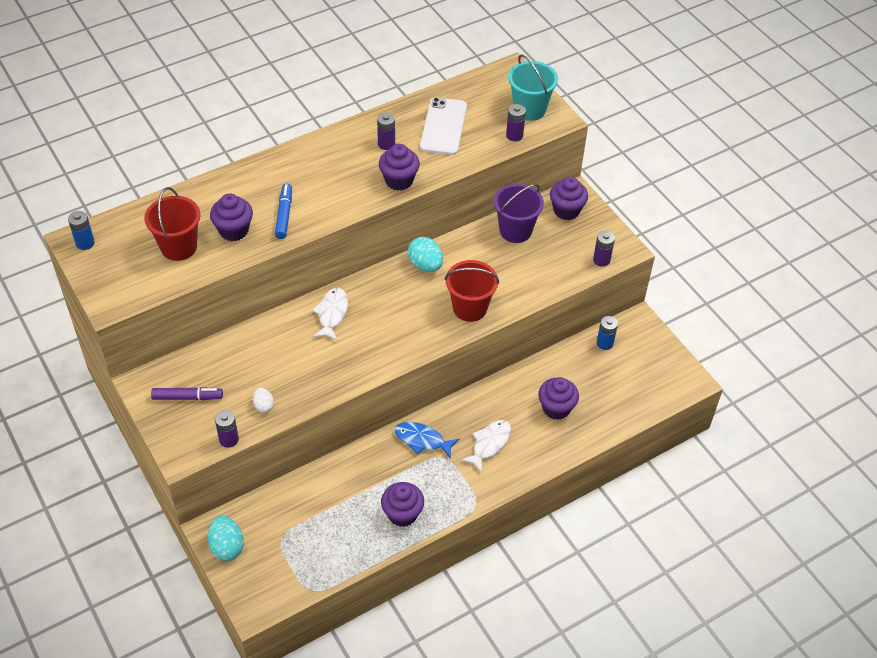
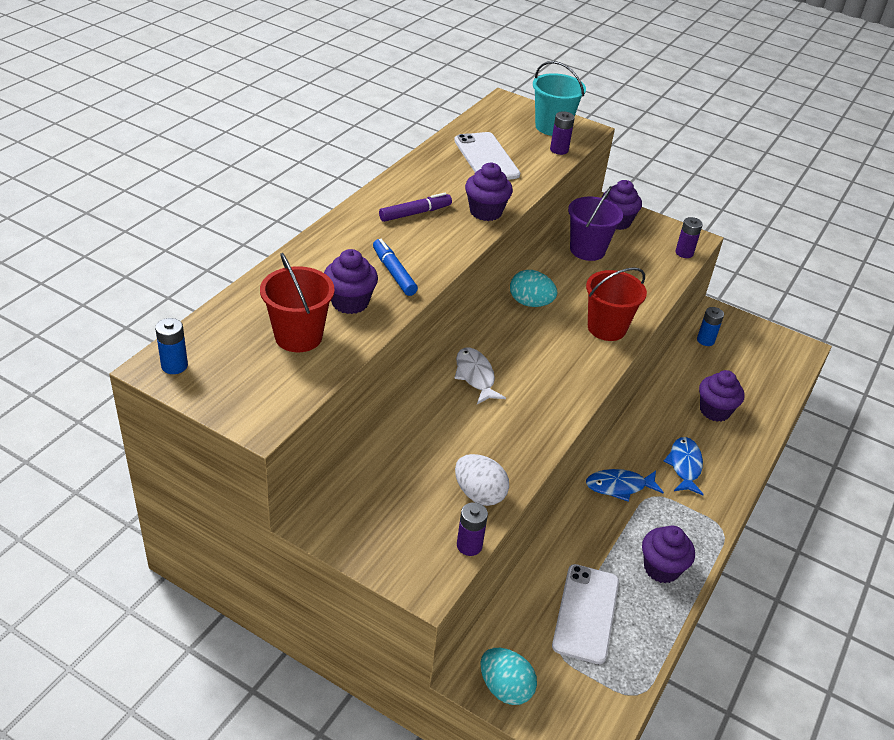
camera: 30 degrees left, 10 degrees down
purple marker [151,387,223,400] -> purple marker moved to [379,193,452,222]
white egg [253,388,274,413] -> white egg [455,454,509,506], size x1.71
purple battery [377,112,395,150] -> none
white fish [461,420,511,473] -> blue fish [663,437,704,495]
none -> white phone [552,564,619,664]

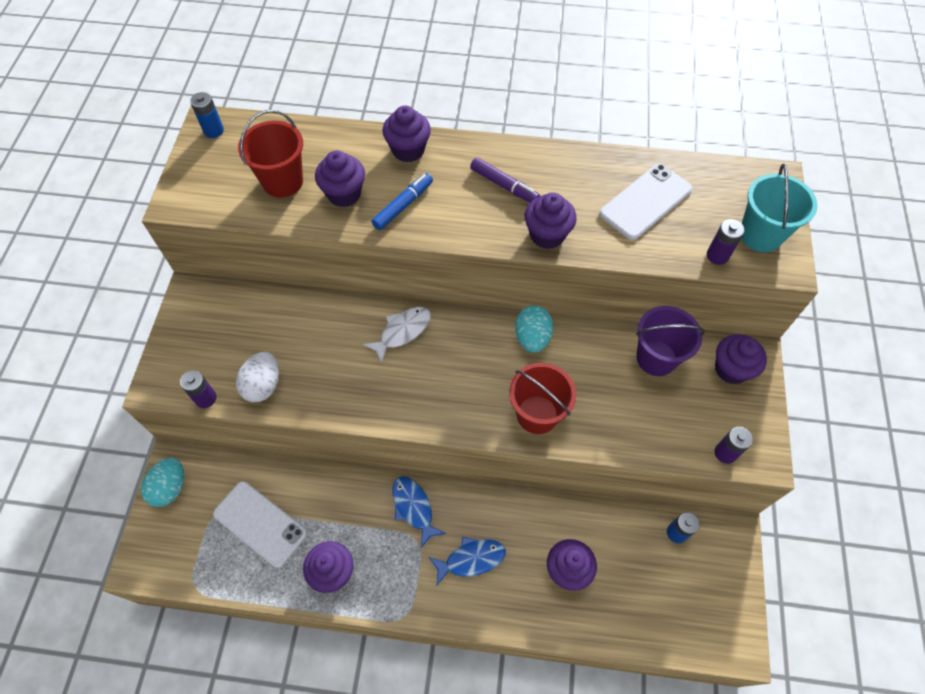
camera: 70 degrees right, 20 degrees up
white phone [552,564,619,664] -> white phone turned 45 degrees clockwise [213,481,307,568]
none -> purple cupcake [382,105,431,162]

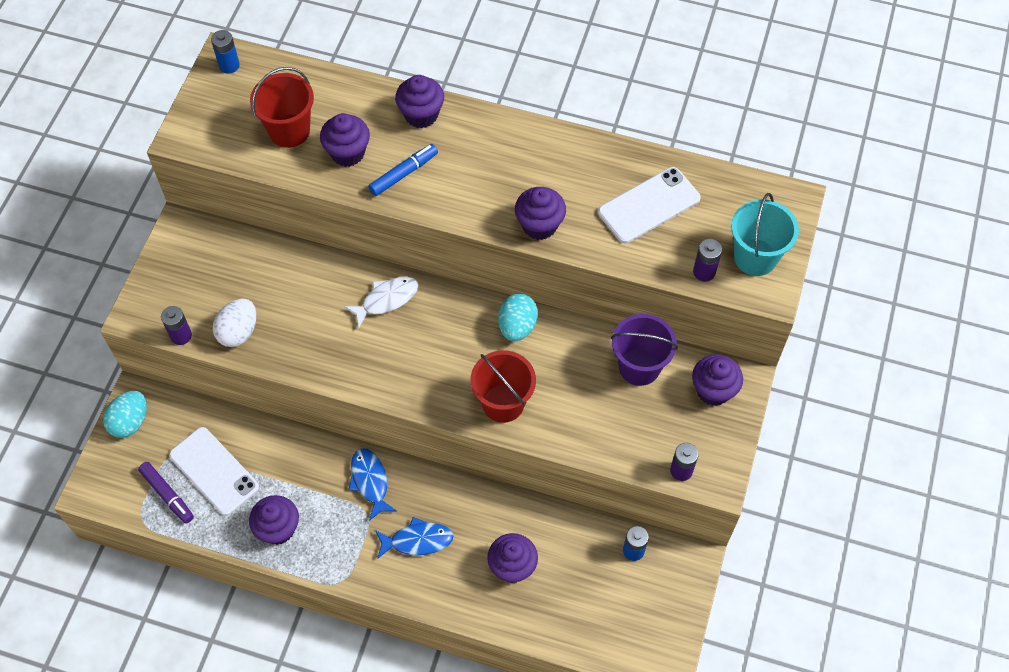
camera: 10 degrees right, 0 degrees up
purple marker [470,157,540,202] -> purple marker moved to [138,462,194,523]

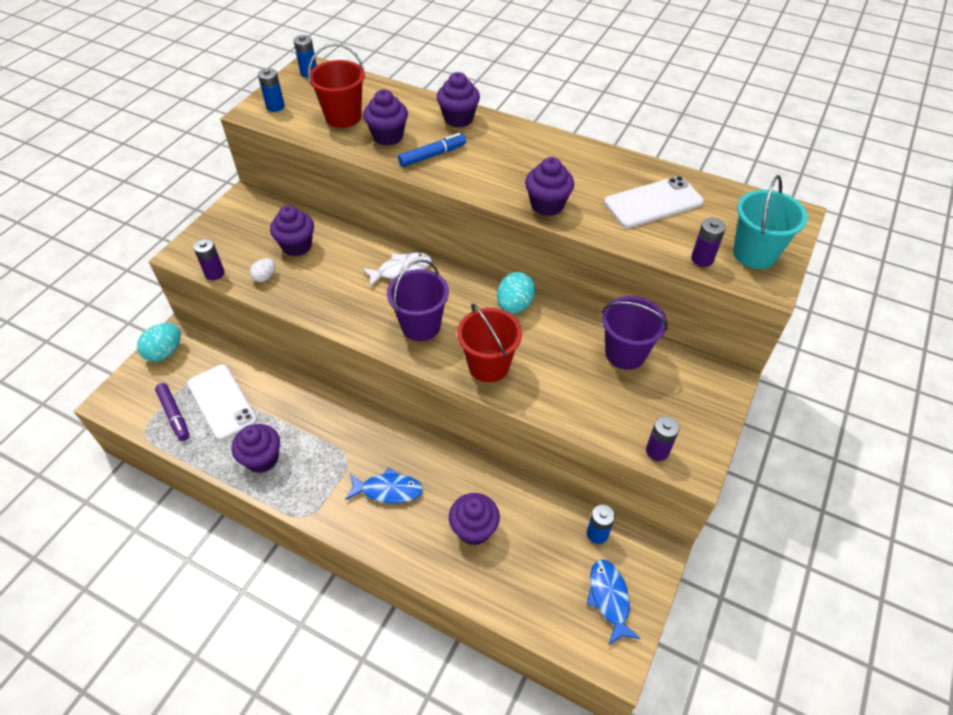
camera: 10 degrees right, 10 degrees down
white egg [213,298,256,347] -> white egg [250,258,275,282], size x0.59
blue fish [348,448,397,521] -> blue fish moved to [587,559,641,645]
purple cupcake [692,354,743,406] -> purple cupcake moved to [270,205,314,256]
none -> blue battery [258,68,285,112]
none -> purple bucket [387,259,449,341]

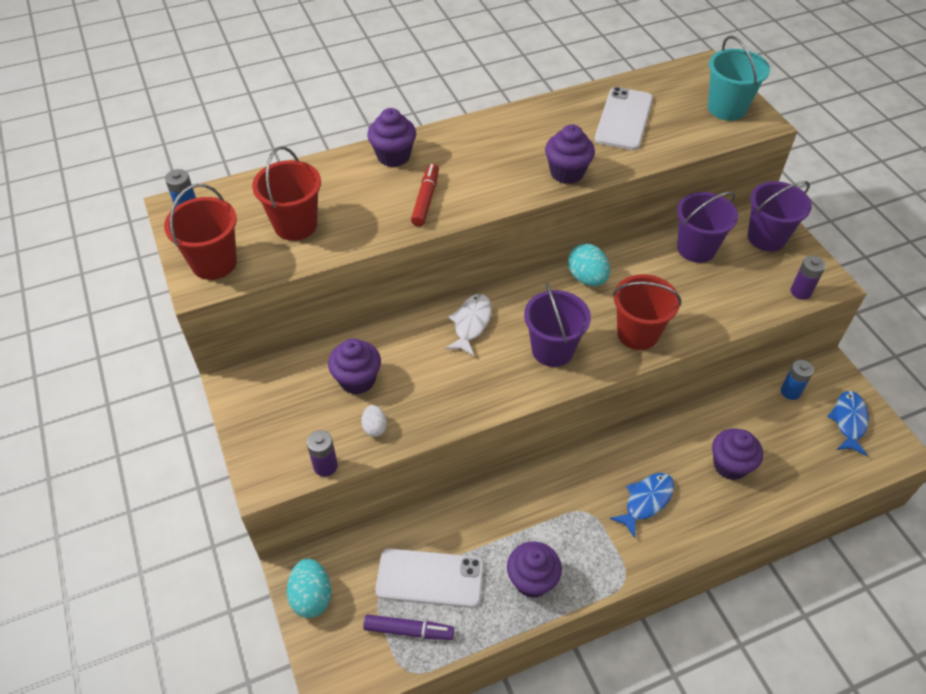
camera: 50 degrees left, 0 degrees up
blue battery [258,68,285,112] -> red bucket [164,184,237,280]
purple cupcake [363,89,408,146] -> none
blue marker [398,133,466,167] -> red marker [411,164,439,227]
blue fish [587,559,641,645] -> blue fish turned 75 degrees clockwise [827,391,869,456]
purple battery [691,218,726,267] -> none
none -> purple bucket [748,181,812,251]

